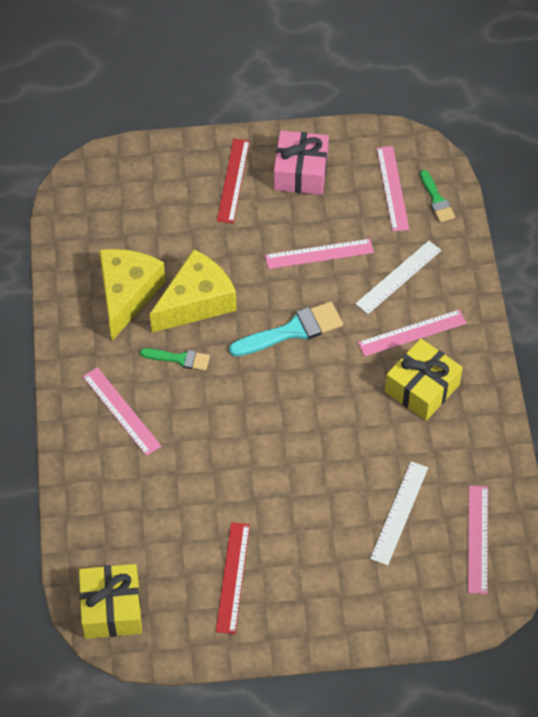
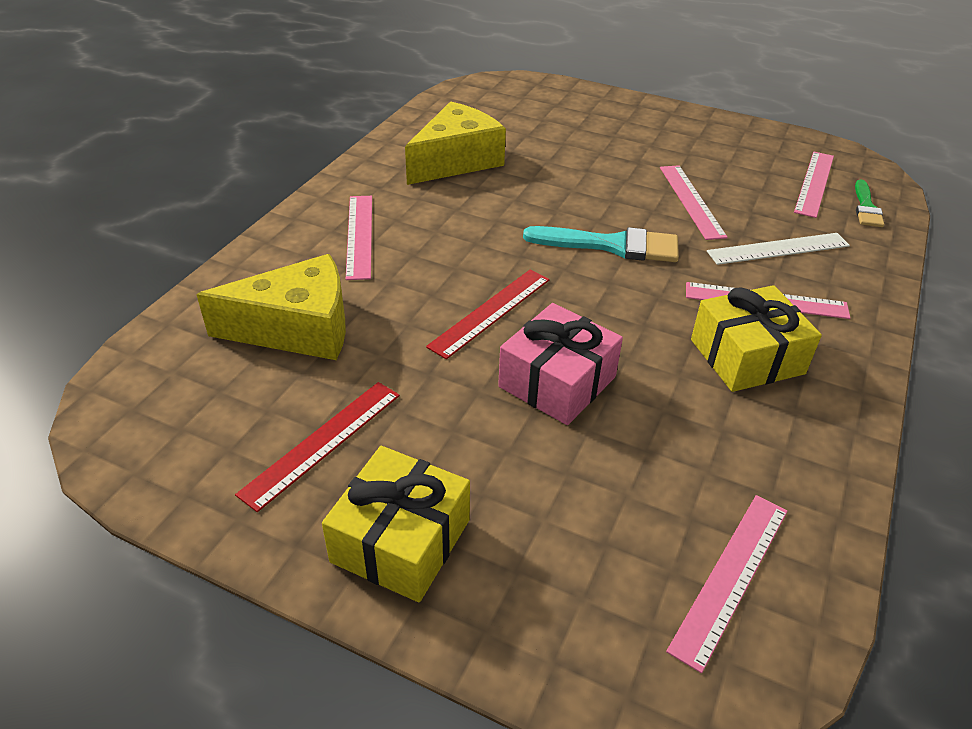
camera: 30 degrees right, 15 degrees down
yellow gift [79,564,142,639] -> yellow gift moved to [322,446,470,602]
green brush [140,348,210,371] -> none
yellow cheese [150,249,237,333] -> yellow cheese moved to [196,254,346,360]
red ruler [217,139,250,223] -> red ruler moved to [426,270,550,359]
pink ruler [265,239,374,269] -> pink ruler turned 60 degrees clockwise [660,165,728,240]
pink gift [274,131,329,195] -> pink gift moved to [498,303,623,425]
white ruler [370,461,428,566] -> none

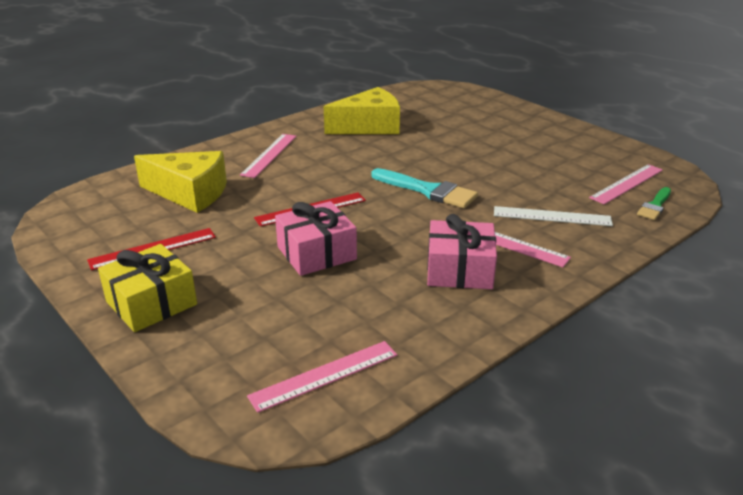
camera: 25 degrees right, 10 degrees down
pink ruler [660,165,728,240] -> none
yellow gift [691,285,822,392] -> pink gift [427,214,497,289]

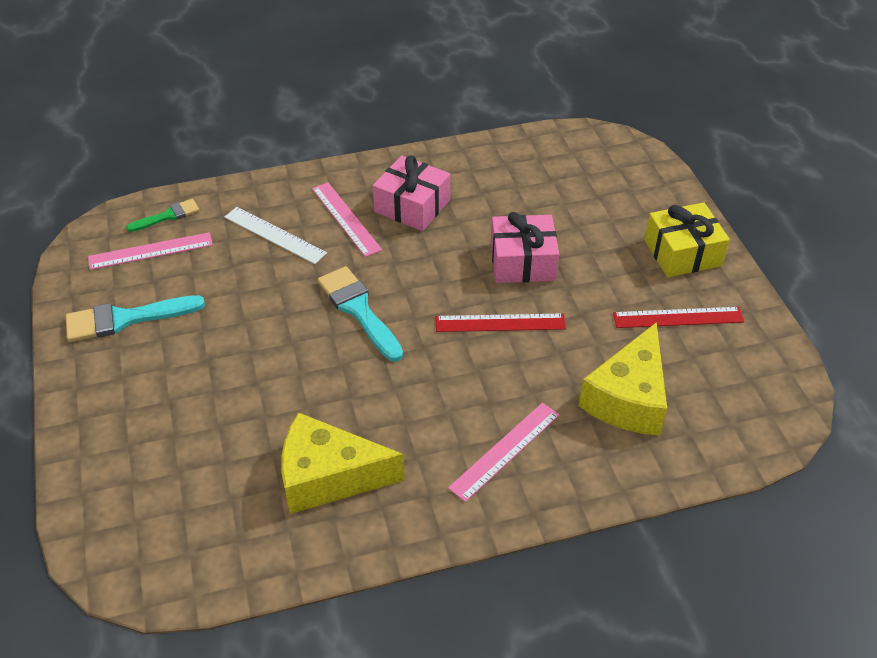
camera: 155 degrees left, 15 degrees up
yellow cheese [134,151,227,213] -> yellow cheese turned 105 degrees counterclockwise [579,322,667,436]
pink ruler [247,341,397,413] -> none
none -> turquoise brush [66,295,205,342]

